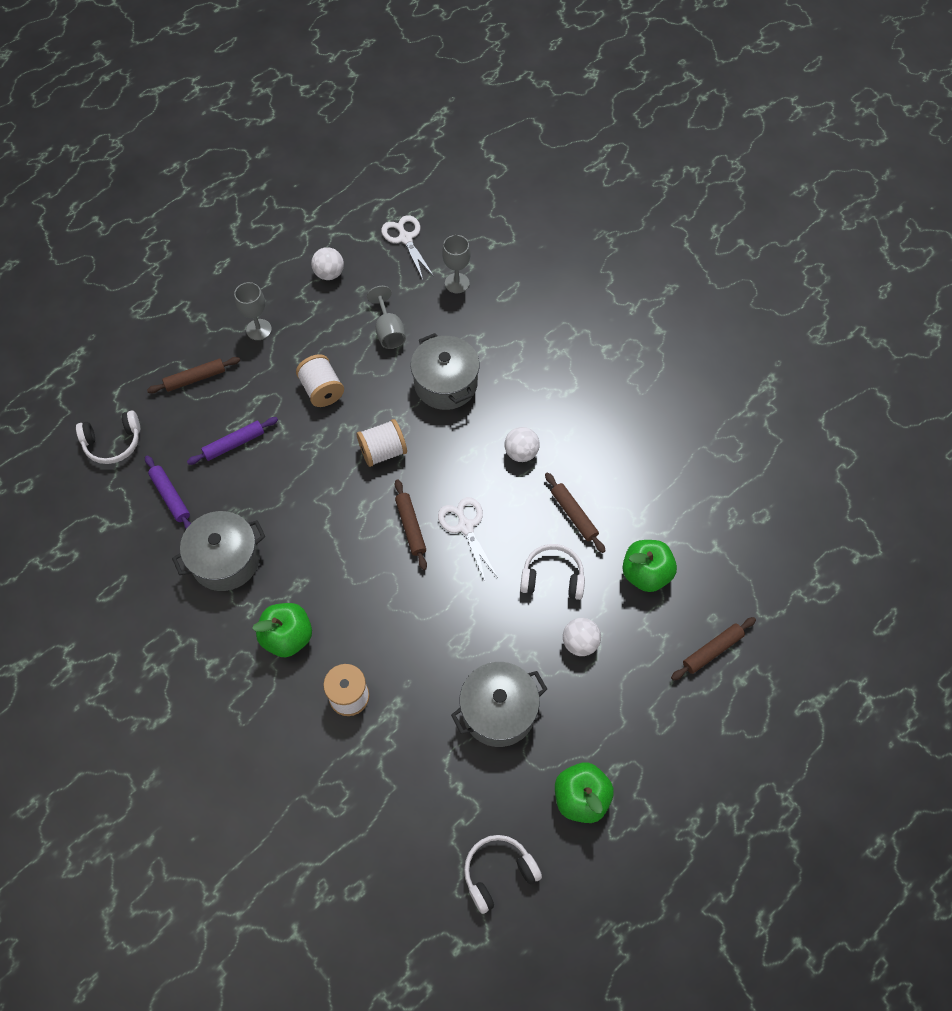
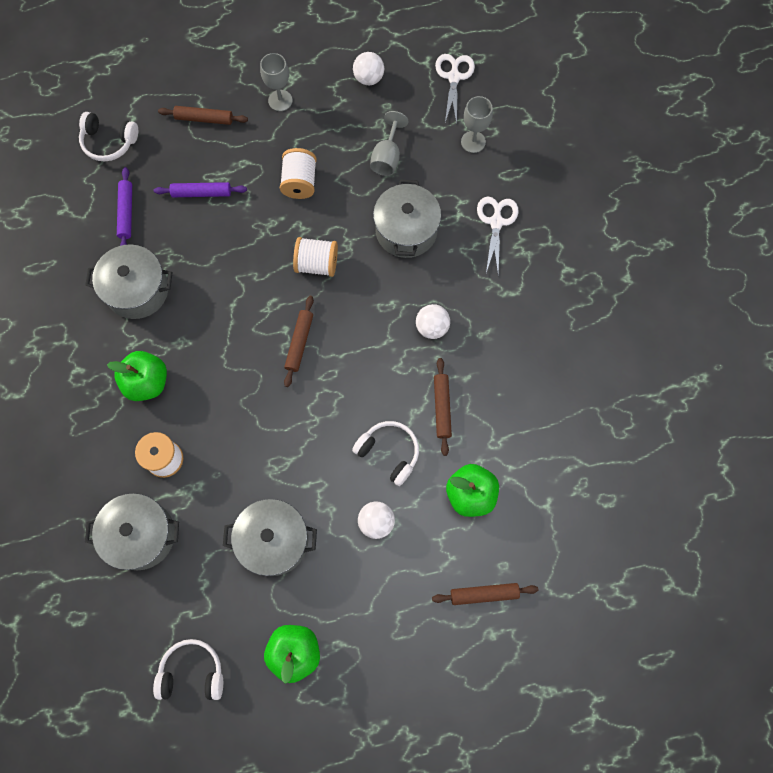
camera: 30 degrees right, 10 degrees up
white scissors [438,497,498,581] -> white scissors moved to [477,197,518,274]
none -> grey pot [85,493,179,570]

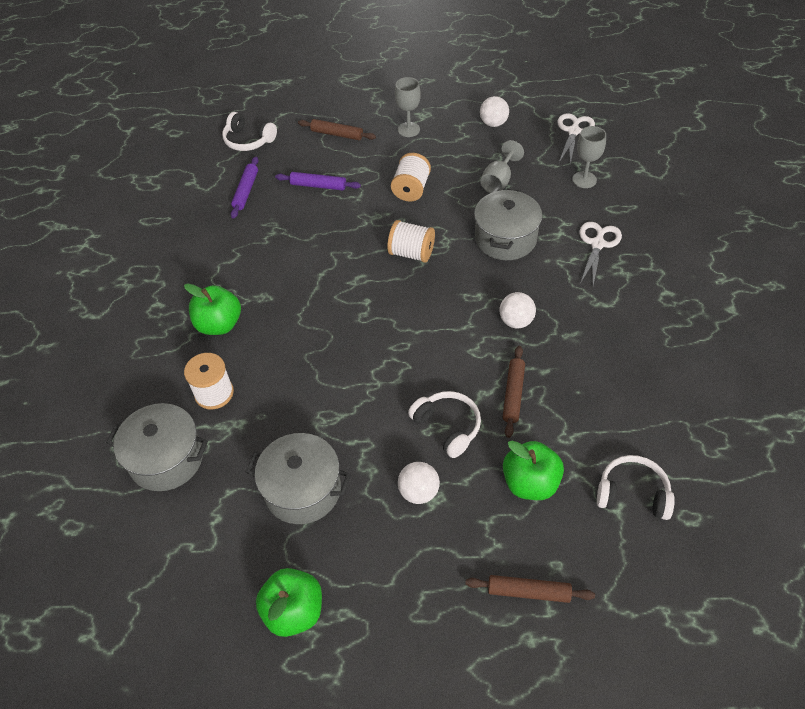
camera: 15 degrees right, 20 degrees down
grey pot [85,244,172,319] -> none
white headphones [153,639,223,700] -> white headphones moved to [597,455,675,520]
brown rolling pin [284,296,314,387] -> none

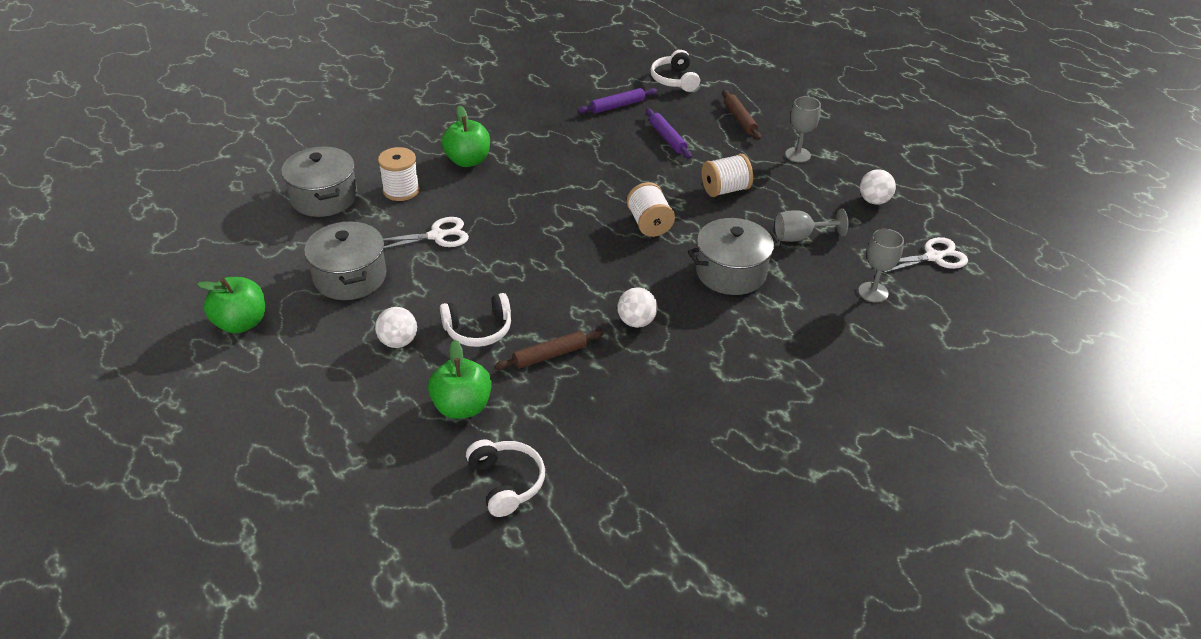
camera: 50 degrees right, 10 degrees down
white headphones [408,391,481,458] -> white headphones turned 60 degrees clockwise [440,293,511,347]
brown rolling pin [465,575,595,603] -> none
white scissors [579,222,622,285] -> white scissors moved to [383,217,469,249]

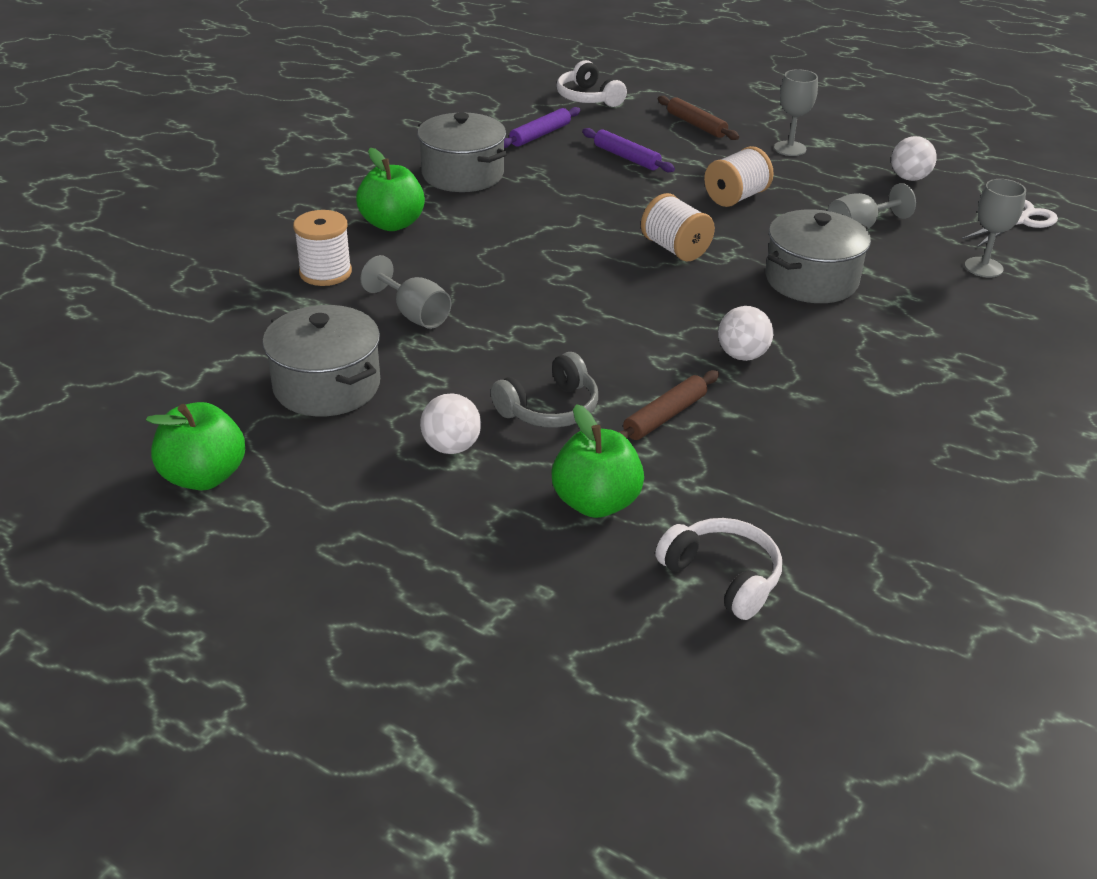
camera: 20 degrees left, 5 degrees down
grey pot [281,147,357,217] -> grey pot moved to [417,112,507,192]
white scissors [383,217,469,249] -> grey goblet [360,255,452,329]
white headphones [440,293,511,347] -> grey headphones [491,352,598,428]

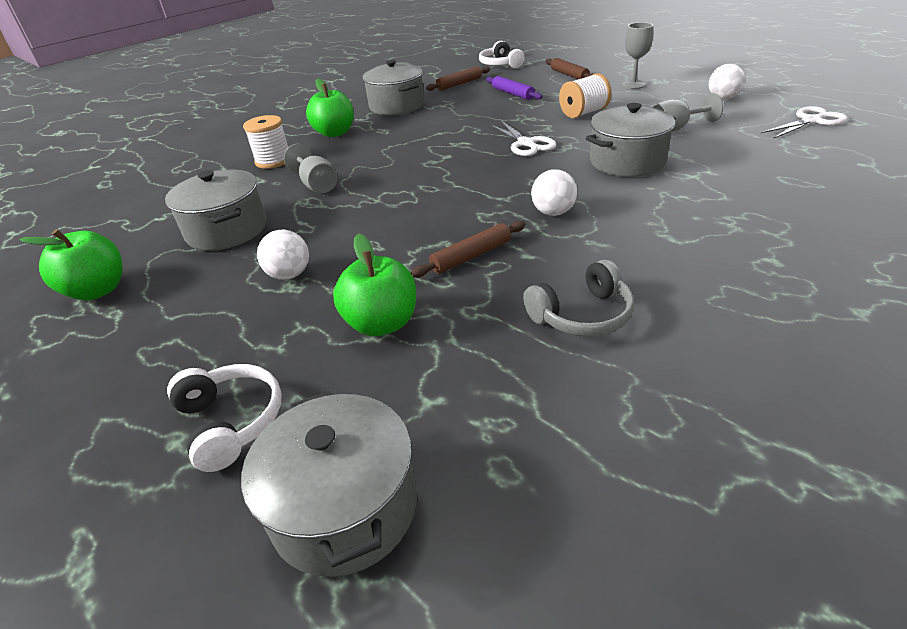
camera: 15 degrees right, 0 degrees up
grey headphones [491,352,598,428] -> grey headphones moved to [523,259,634,337]
purple rolling pin [504,107,581,148] -> brown rolling pin [426,66,490,91]
white spool [641,193,715,261] -> white scissors [490,121,557,156]
white headphones [656,518,782,620] -> white headphones moved to [167,364,282,472]
grey goblet [965,179,1026,278] -> none
none -> grey pot [241,391,417,577]

